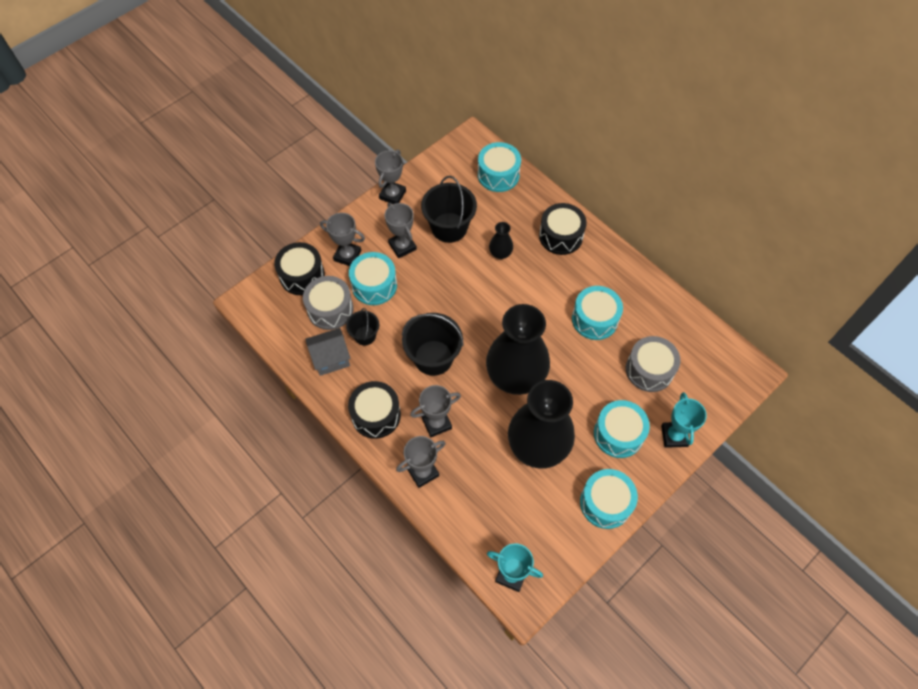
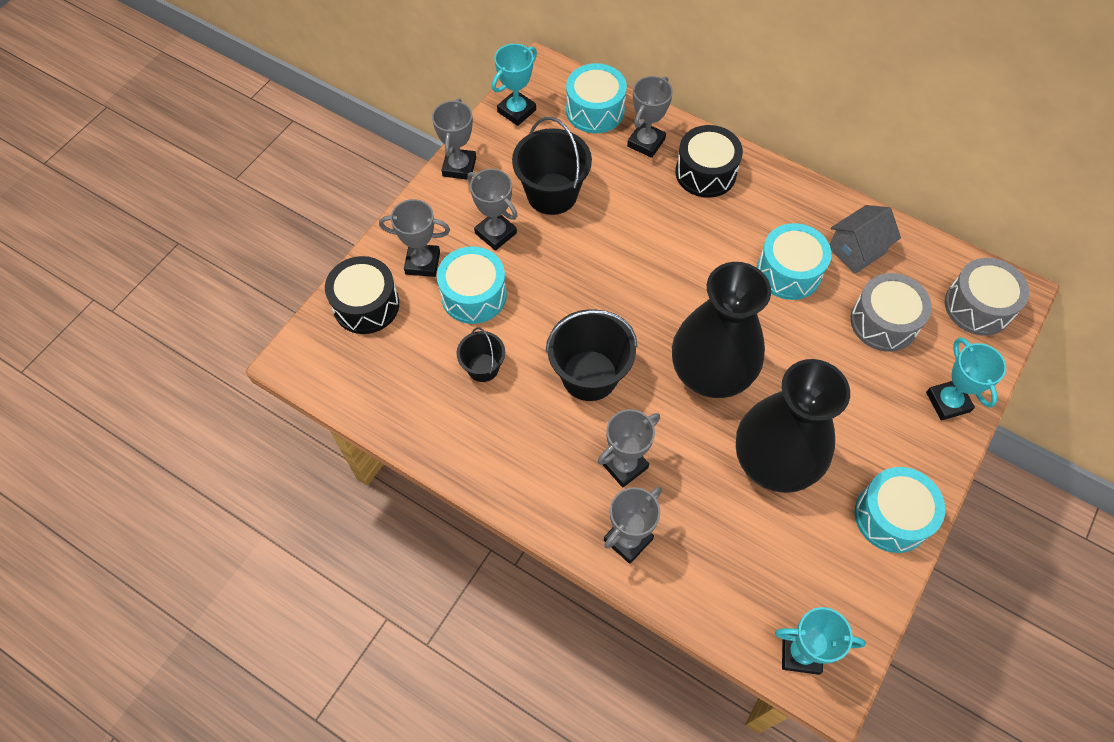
camera: 15 degrees left, 0 degrees up
grey drum [303,276,353,330] -> grey drum moved to [945,258,1029,336]
grey house [305,328,351,376] -> grey house moved to [829,205,901,274]
black drum [348,381,401,439] -> none
black vase [489,222,513,259] -> none
turquoise drum [594,400,650,458] -> none
none -> turquoise trophy [492,44,537,126]
none -> grey trophy [627,76,673,158]

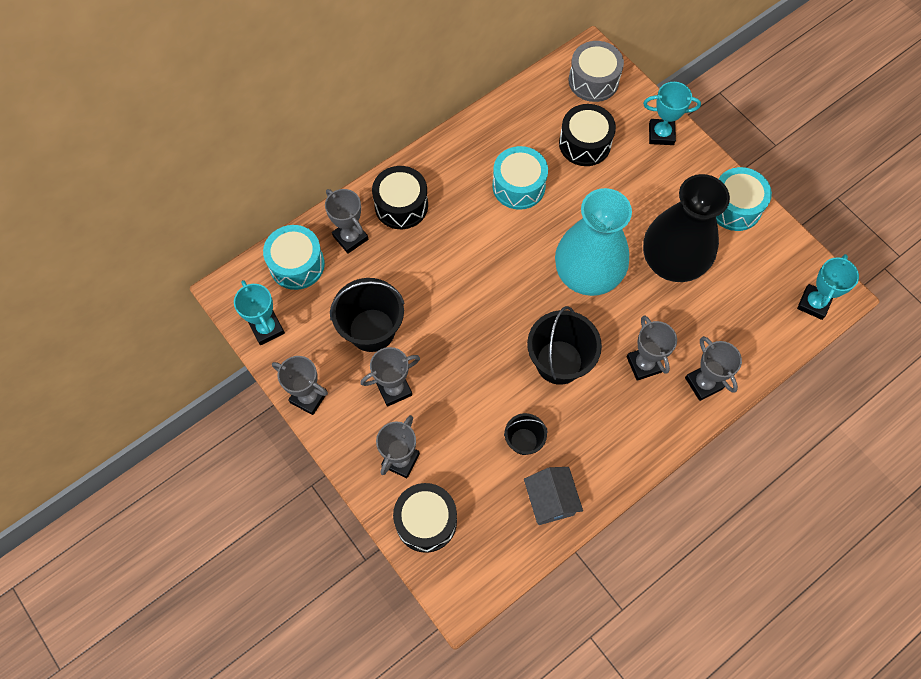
camera: 70 degrees left, 5 degrees up
turquoise drum [437,246,507,324] -> none
black vase [672,262,771,398] -> turquoise vase [555,188,632,296]
grey house [829,205,901,274] -> grey house moved to [524,467,583,525]
grey drum [850,273,932,352] -> black drum [559,104,616,166]

